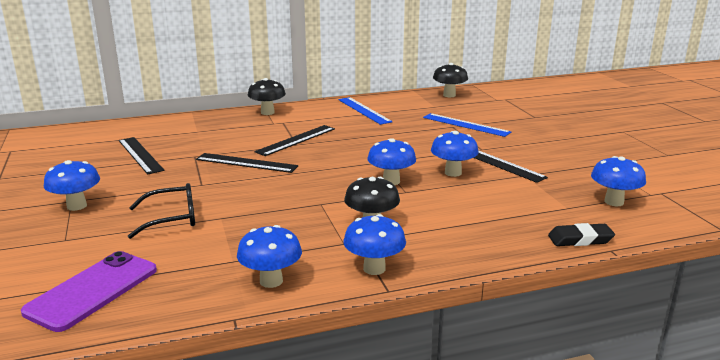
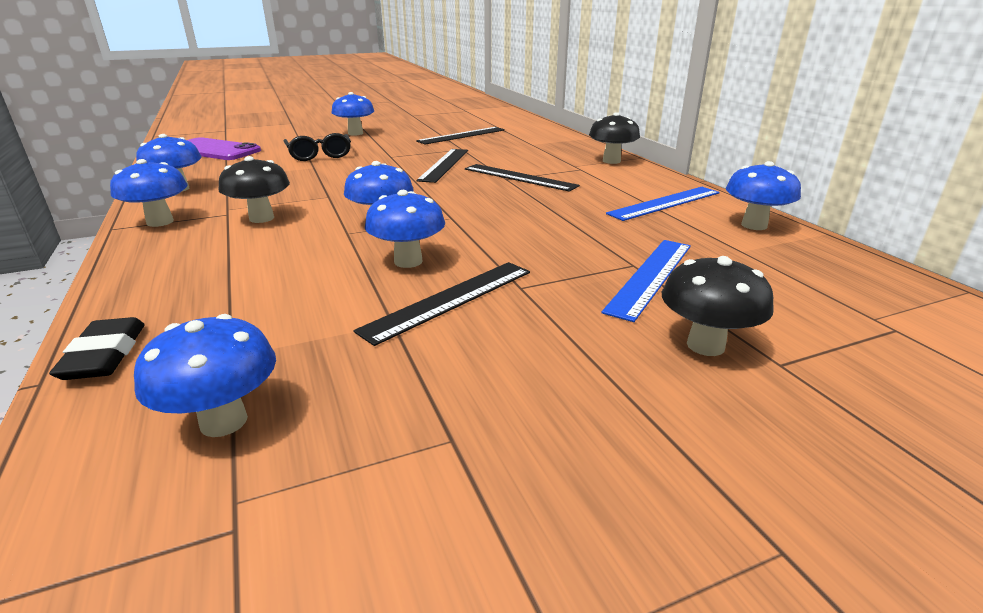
camera: 85 degrees right, 5 degrees up
black mushroom [433,63,468,97] -> black mushroom moved to [662,256,774,356]
none -> blue mushroom [726,161,801,230]

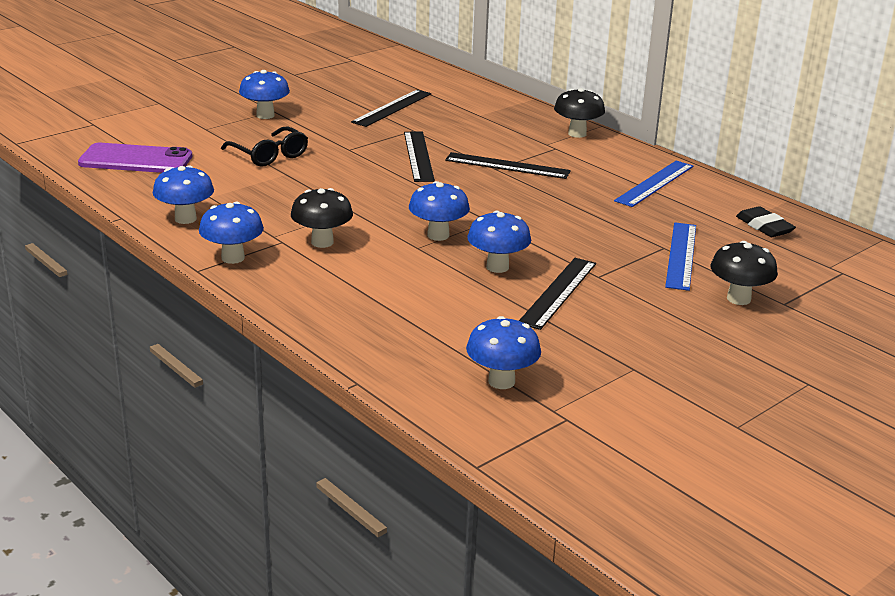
camera: 20 degrees left, 0 degrees up
black eraser [49,317,145,380] -> black eraser moved to [736,206,796,237]
blue mushroom [726,161,801,230] -> none

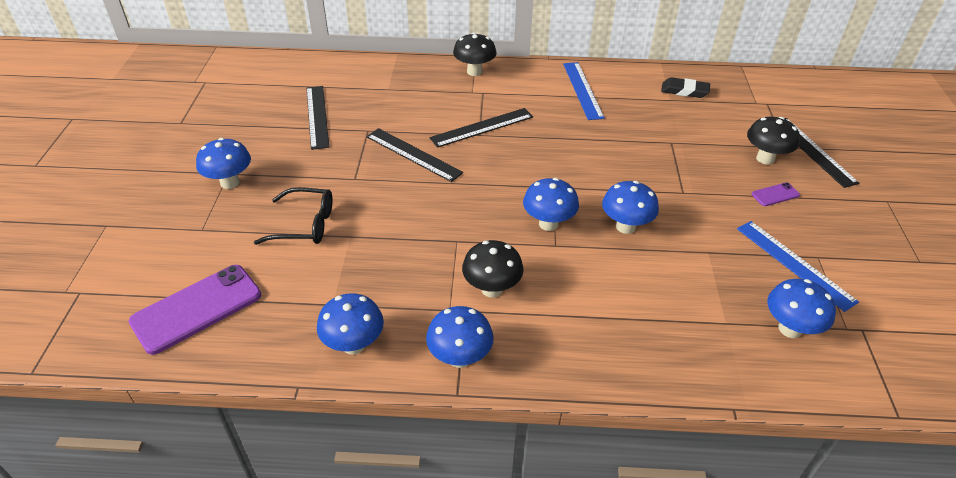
camera: 45 degrees left, 15 degrees up
black ruler [519,258,596,330] -> black ruler moved to [784,118,860,188]
blue ruler [665,222,696,291] -> blue ruler moved to [737,221,859,312]
none -> purple phone [751,182,800,206]

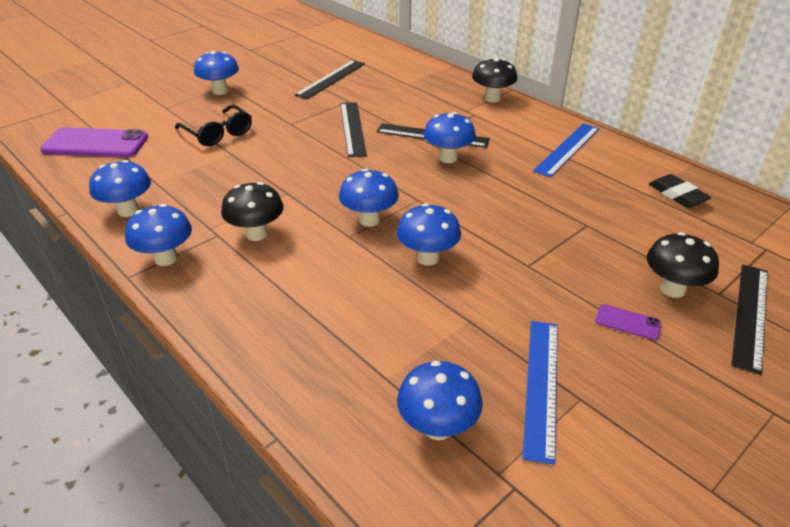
camera: 45 degrees right, 5 degrees down
none -> blue mushroom [423,112,476,163]

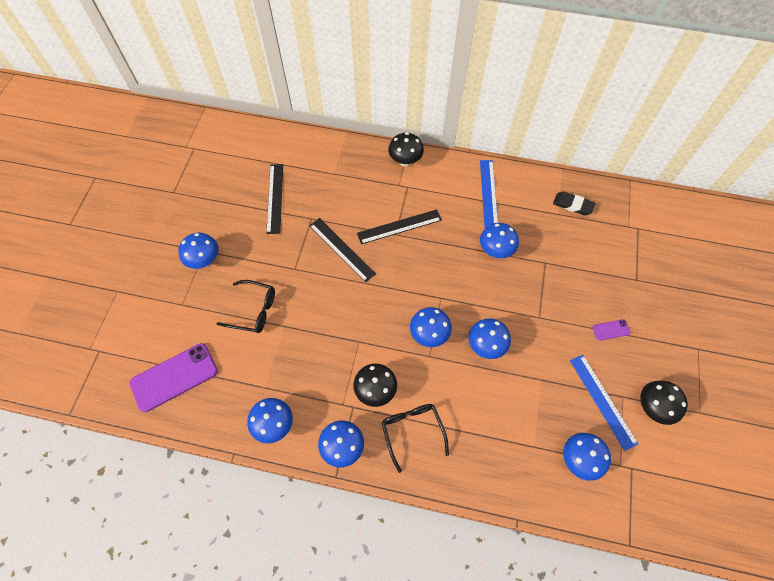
camera: 35 degrees left, 25 degrees up
blue mushroom [423,112,476,163] -> blue mushroom moved to [480,223,519,258]
black mushroom [647,232,719,298] -> black mushroom moved to [640,380,688,425]
black ruler [731,265,768,375] -> none
none -> black glasses [381,404,449,473]

